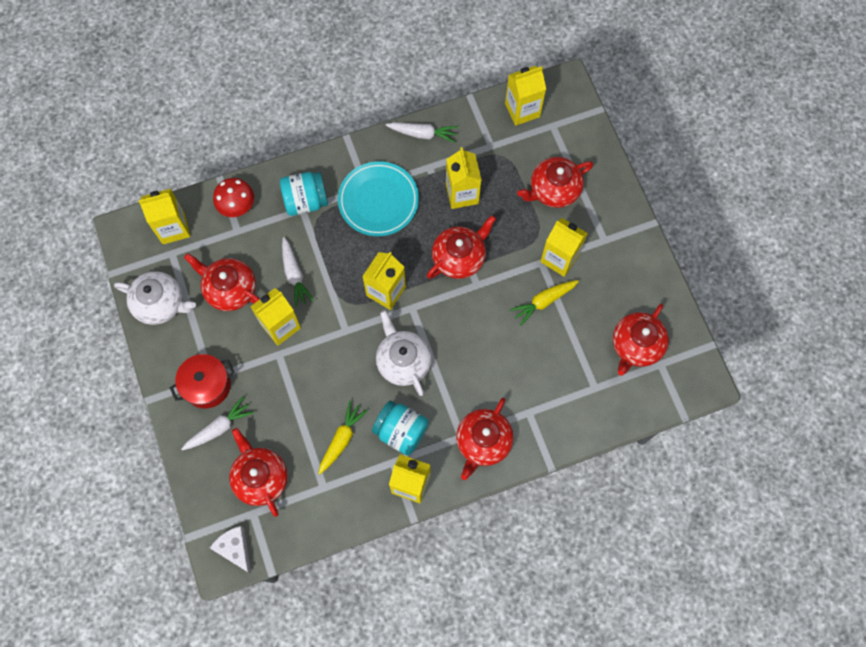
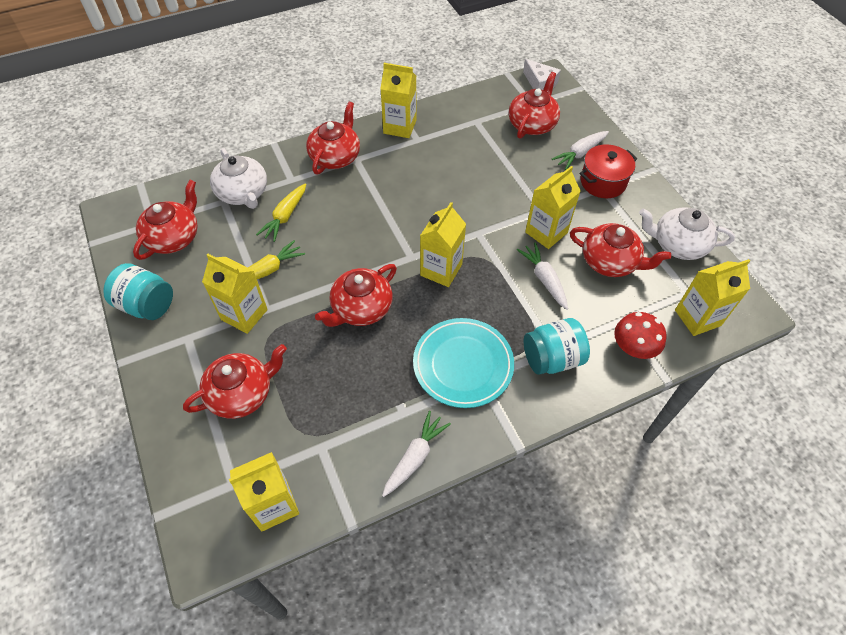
camera: 175 degrees right, 15 degrees down
red teapot [229,428,288,517] -> red teapot turned 120 degrees counterclockwise [509,72,560,139]
yellow carrot [318,401,368,474] -> yellow carrot moved to [256,183,306,242]
turquoise jar [372,401,429,455] -> turquoise jar moved to [103,263,173,320]
white teapot [376,310,432,396] -> white teapot moved to [210,148,267,209]
white carrot [386,122,458,143] -> white carrot turned 120 degrees clockwise [382,411,451,497]
yellow carton [446,147,481,209] -> none

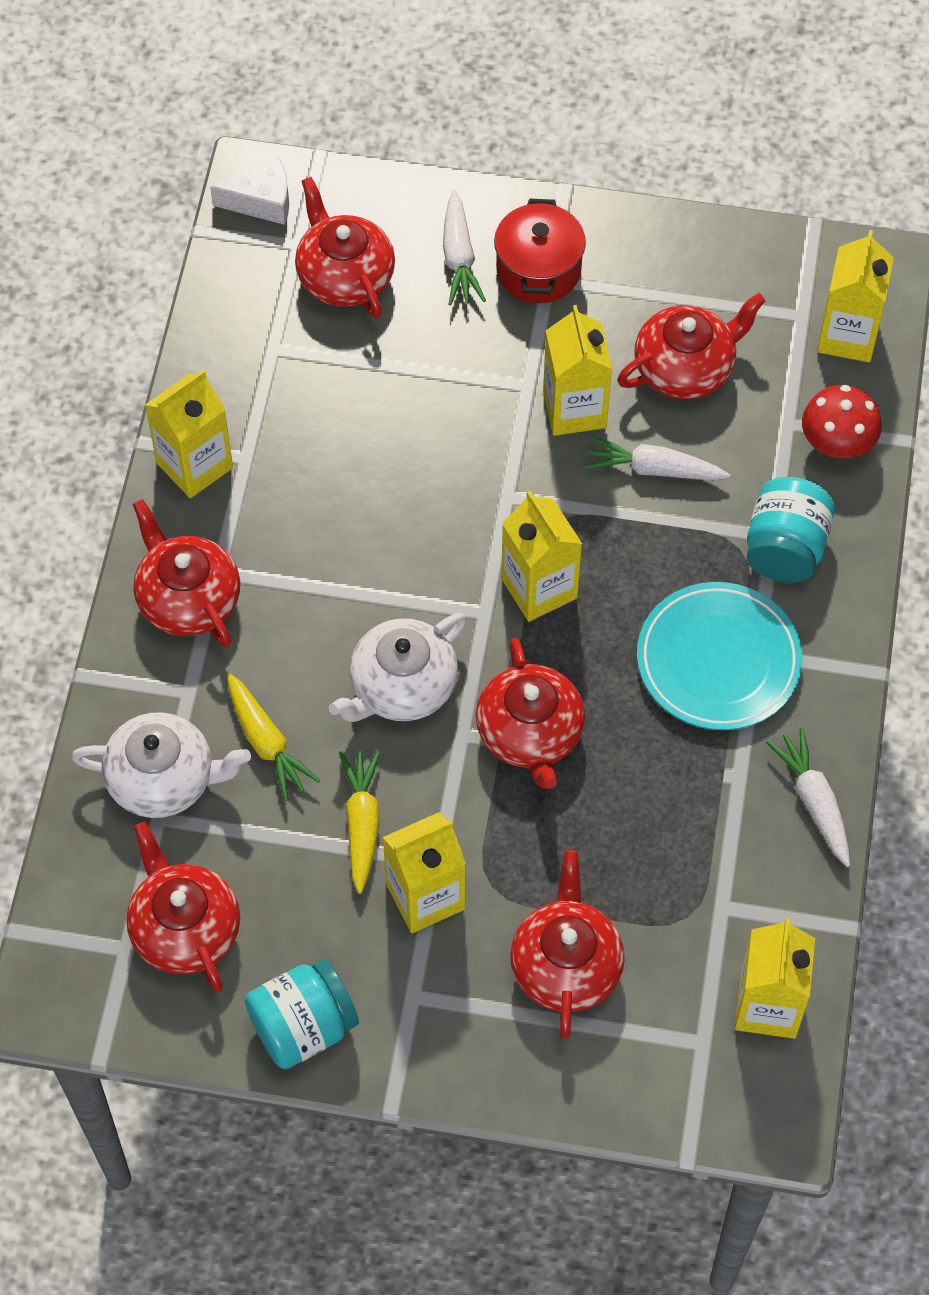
camera: 55 degrees left, 5 degrees up
white teapot [639,207,735,260] -> white teapot moved to [329,613,467,722]

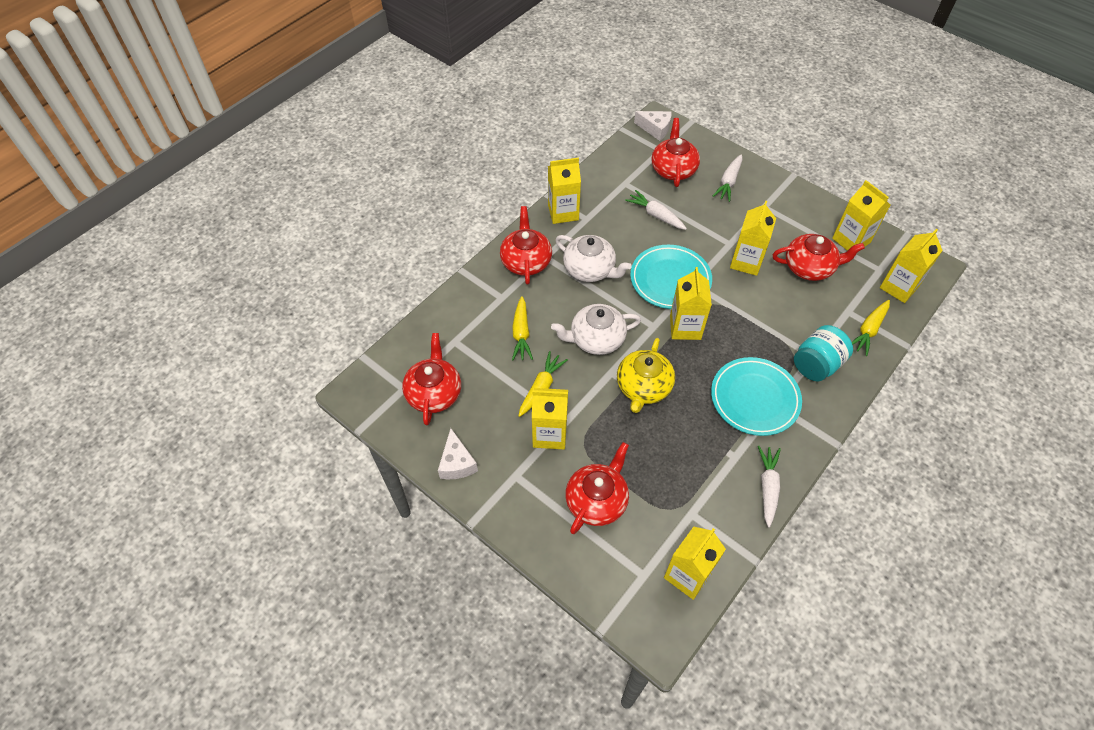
camera: 30 degrees right, 5 degrees down
white teapot [72,712,251,818] -> white teapot moved to [555,235,632,282]
turquoise jar [245,959,359,1069] -> white cheese [438,428,478,479]
red teapot [476,638,585,789] -> yellow teapot [617,338,675,413]
red pot [494,199,586,303] -> none
white carrot [585,436,730,481] -> white carrot moved to [625,190,687,230]
red mushroom [802,385,882,458] -> yellow carrot [852,300,890,356]
none -> turquoise plate [630,245,712,309]
none -> yellow carton [832,180,890,251]

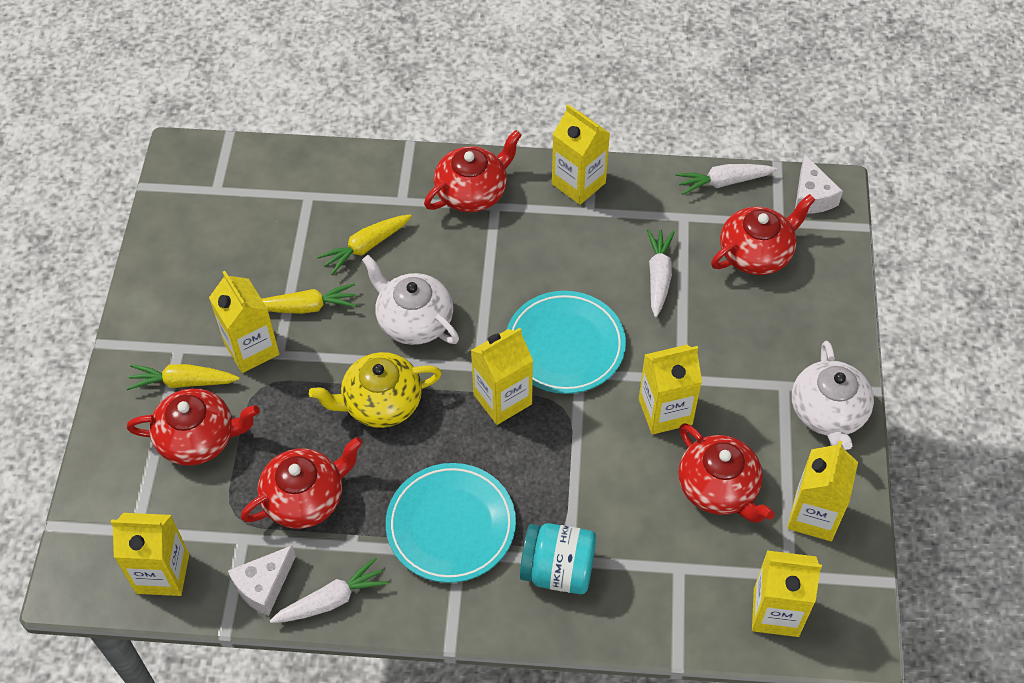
camera: 55 degrees right, 0 degrees up
red teapot [402,333,461,425] -> red teapot moved to [241,437,363,529]
white cheese [438,428,478,479] -> white cheese moved to [228,545,296,616]
white teapot [555,235,632,282] -> white teapot moved to [792,341,874,450]
white carrot [713,154,742,202] -> white carrot moved to [676,164,777,195]
yellow carrot [852,300,890,356] -> yellow carrot moved to [127,364,240,390]

